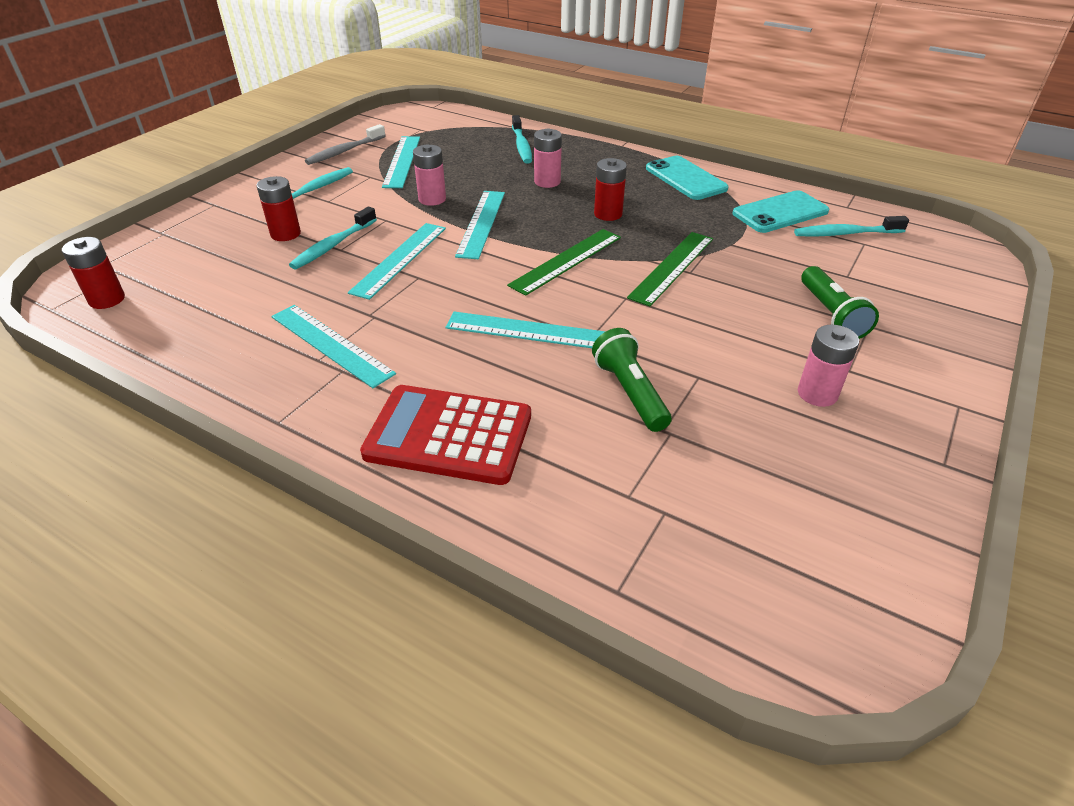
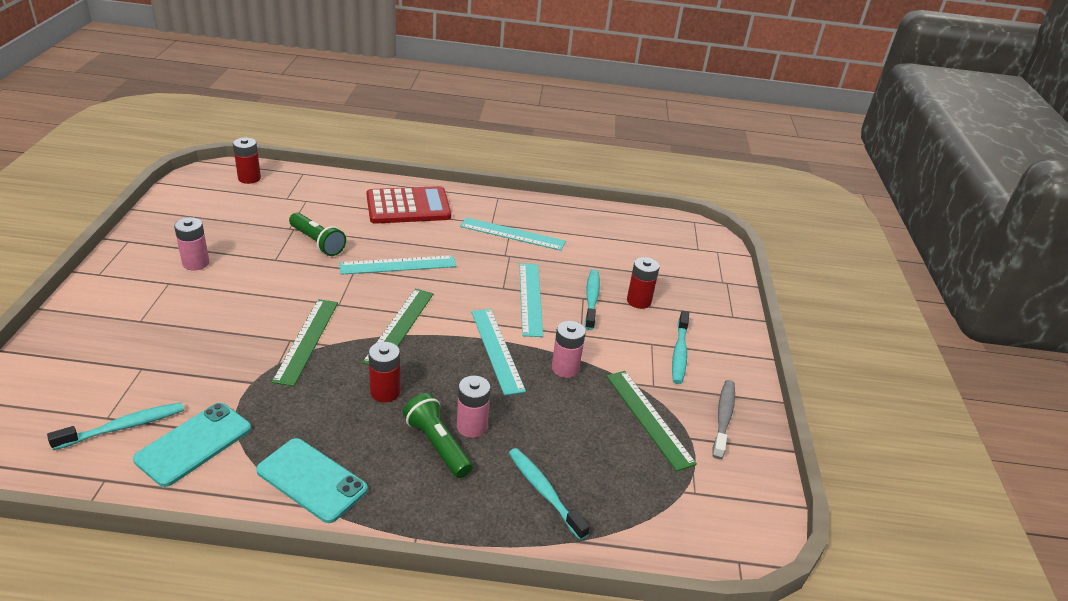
camera: 150 degrees right, 5 degrees down
red battery [62,237,125,309] -> red battery moved to [233,138,261,184]
turquoise ruler [382,136,420,188] -> green ruler [606,371,697,471]
green flashlight [801,266,879,339] -> green flashlight moved to [403,393,473,478]

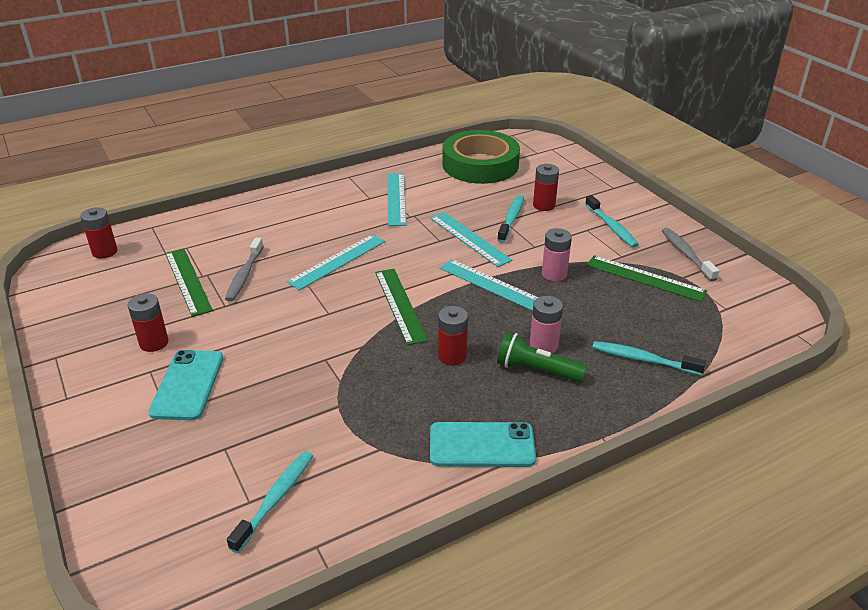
camera: 30 degrees left, 0 degrees up
turquoise phone [133,403,251,487] -> turquoise phone moved to [149,350,223,420]
pink battery [174,217,209,270] -> red battery [128,293,169,352]
green ruler [272,299,338,386] -> green ruler moved to [165,248,213,317]
green flashlight [289,212,346,256] -> grey toothbrush [225,238,264,302]
red calculator [367,186,451,224] -> none
turquoise ruler [460,217,566,251] -> turquoise ruler turned 75 degrees counterclockwise [387,173,406,226]
turquoise toothbrush [585,269,600,330] -> turquoise toothbrush turned 45 degrees clockwise [497,195,524,243]
none -> green tape [442,130,520,184]

